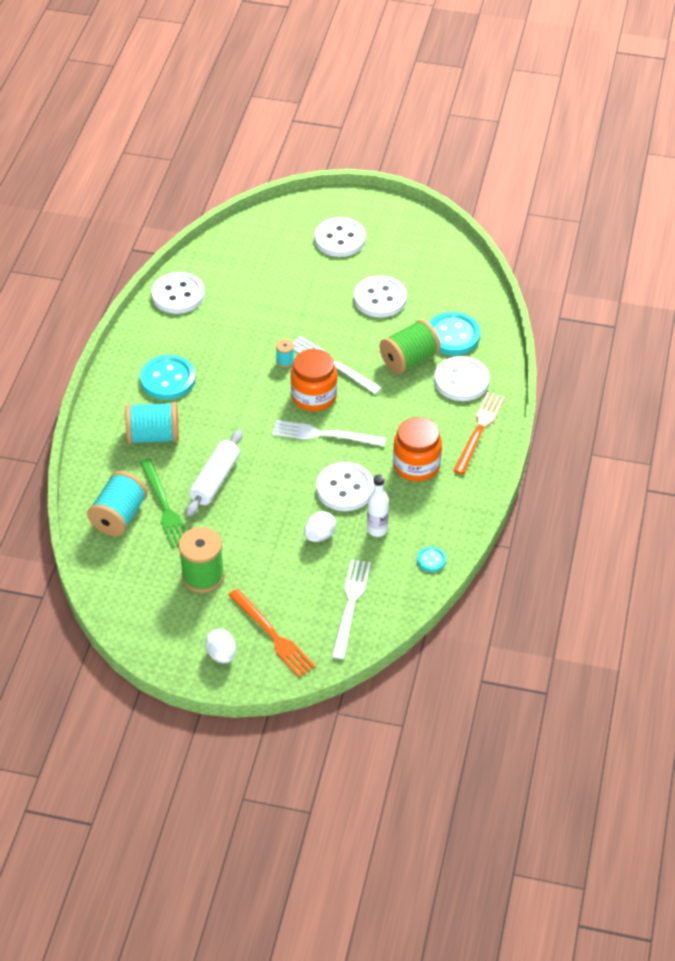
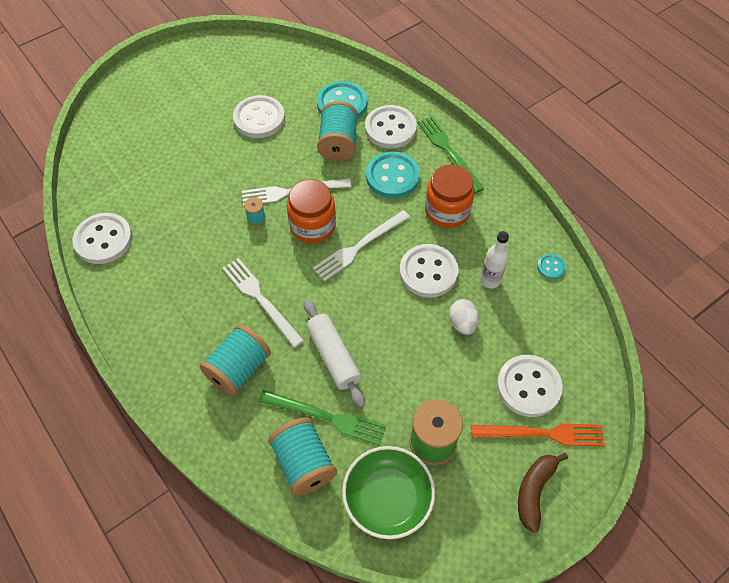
camera: 50 degrees left, 10 degrees up
turquoise button [140,355,195,400] -> turquoise button moved to [366,152,420,198]
white egg [205,629,236,663] -> brown banana [518,453,568,533]
white button [314,217,366,257] -> white button moved to [497,355,563,417]
white fork [332,559,371,659] -> white fork moved to [223,258,304,348]
green spool [380,319,441,374] -> turquoise spool [317,101,358,161]
orange fork [453,392,505,474] -> green fork [418,116,484,193]
none -> green bowl [342,446,435,539]

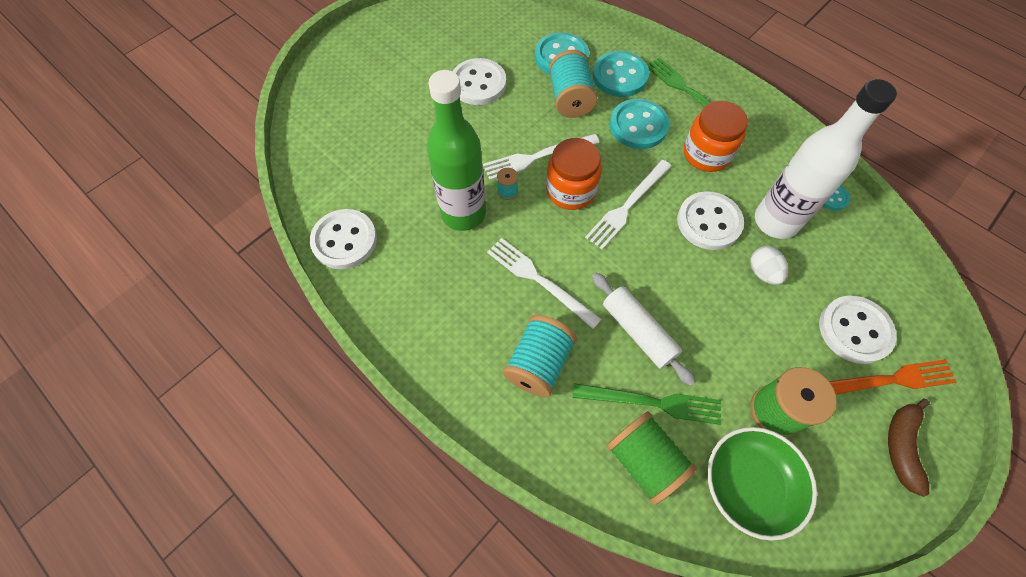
camera: 10 degrees left, 5 degrees up
turquoise spool [268,418,337,496] -> green spool [606,411,697,505]
white button [365,105,417,149] -> turquoise button [593,51,649,97]
white bottle [481,231,509,288] -> white bottle [755,79,897,239], size x2.05
none -> green bottle [427,70,486,231]

